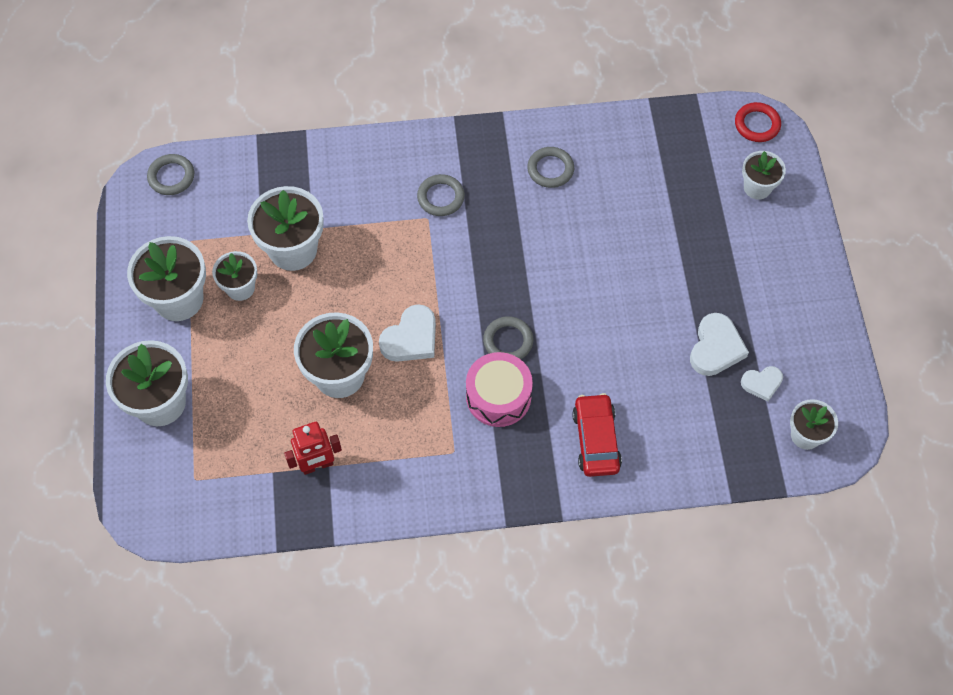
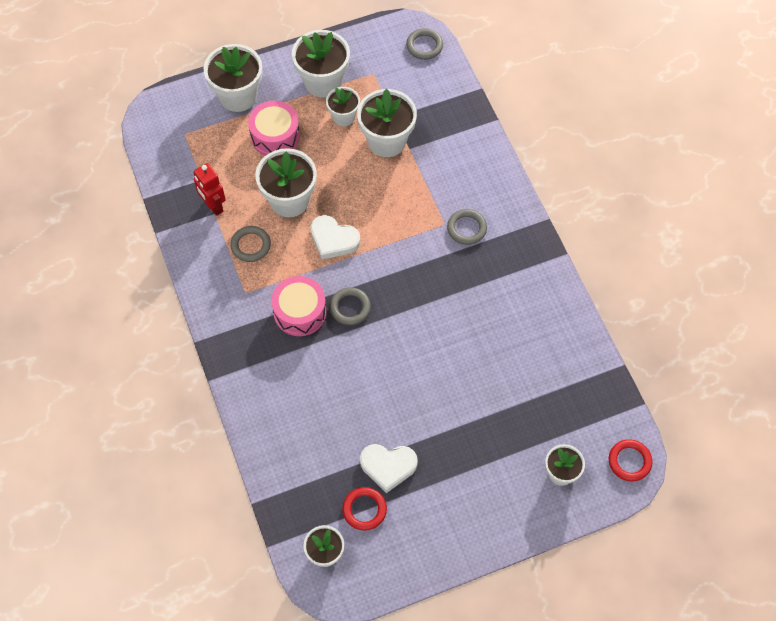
camera: 75 degrees right, 0 degrees up
grey ring [527,147,574,188] -> grey ring moved to [231,226,271,262]
red car [572,393,622,477] -> none
white heart [741,366,783,402] -> red ring [342,487,387,531]
none -> pink drum [248,101,300,156]

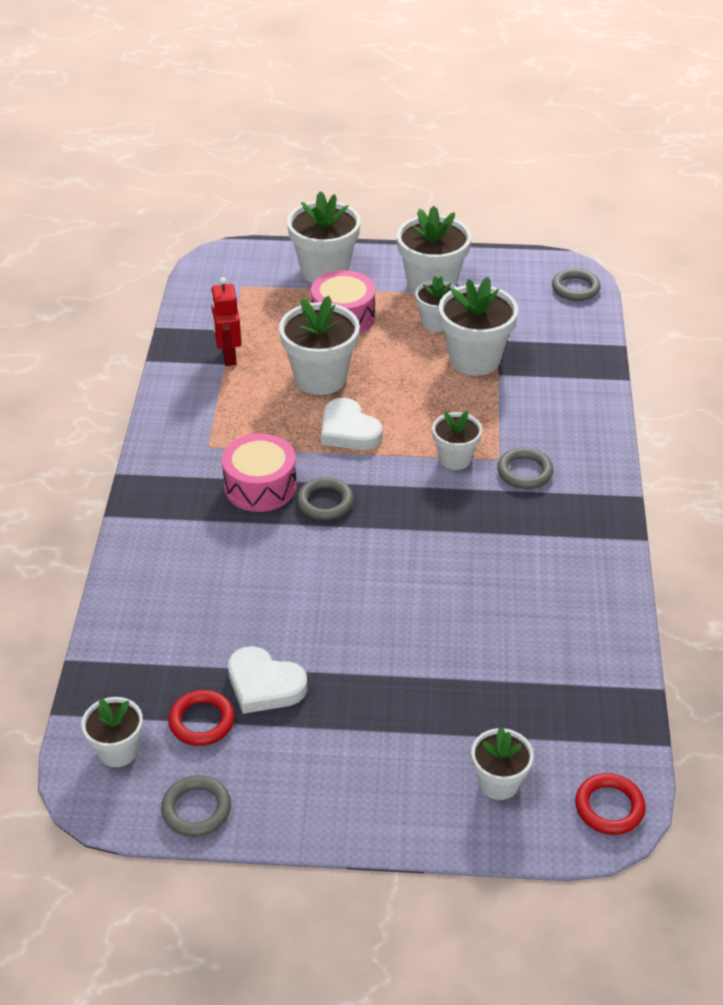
camera: 25 degrees right, 20 degrees down
grey ring [231,226,271,262] -> grey ring moved to [161,775,231,837]
none -> white flower pot [432,411,482,470]

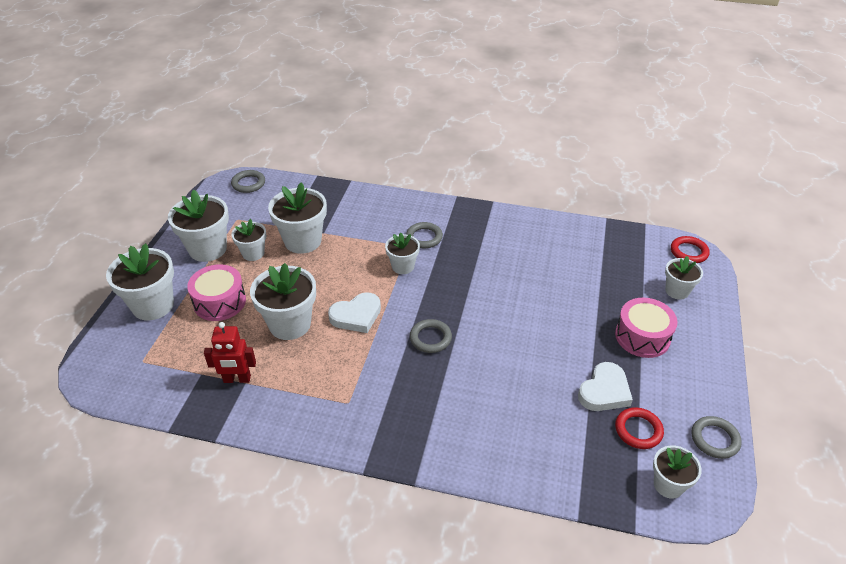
camera: 80 degrees left, 0 degrees up
pink drum [222,433,297,512] -> pink drum moved to [615,298,678,358]

